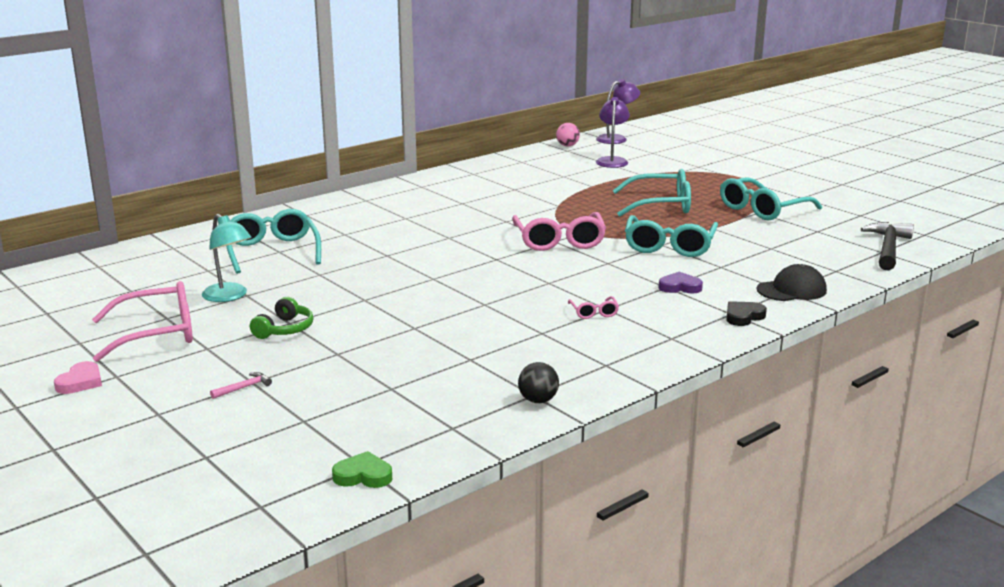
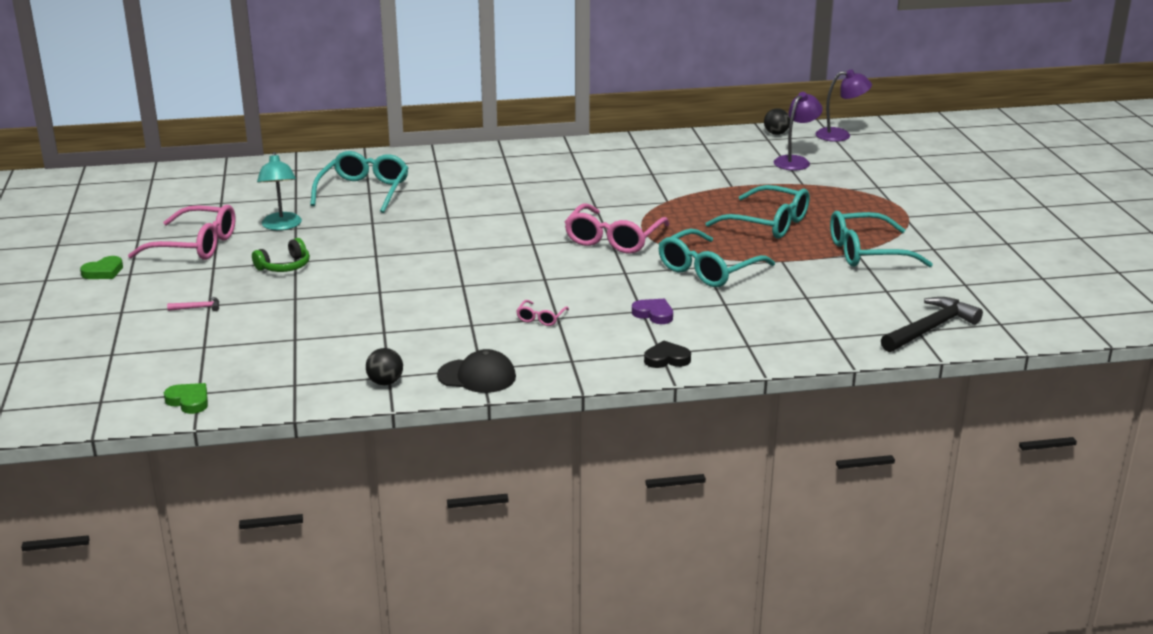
camera: 30 degrees right, 5 degrees up
pink heart [54,361,102,394] -> green heart [80,256,123,279]
pink ball [556,123,580,147] -> black ball [764,108,790,135]
black cap [757,264,827,301] -> black cap moved to [437,349,516,393]

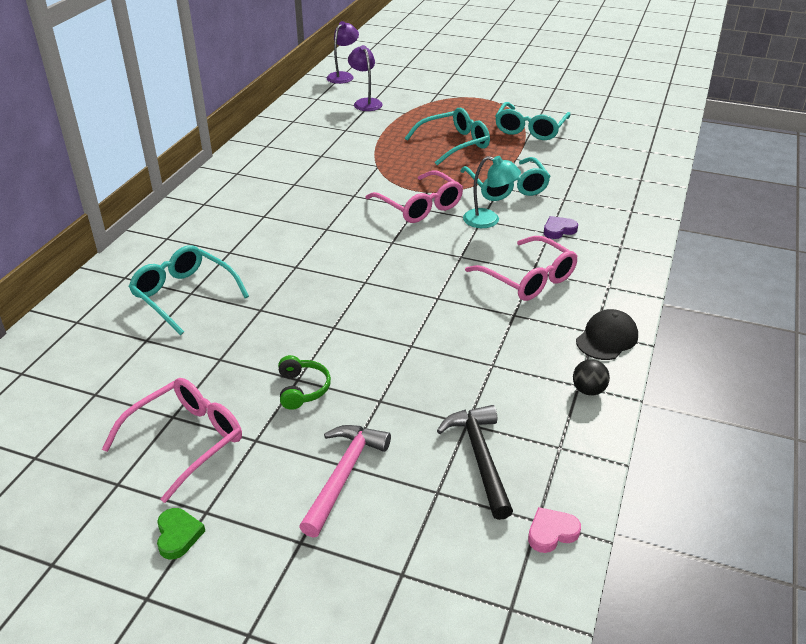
camera: 60 degrees left, 10 degrees up
green heart [164,383,208,414] -> pink heart [528,507,581,553]
pink hammer [167,297,219,311] -> pink hammer [299,425,391,537], size x2.33
turquoise lamp [257,152,302,230] -> turquoise lamp moved to [463,156,521,228]
pink glasses [516,300,569,326] -> pink glasses [465,236,578,301], size x2.22
black heart [644,340,691,368] -> none
black ball [764,108,790,135] -> none
black hammer [881,297,983,352] -> black hammer moved to [437,405,513,520]

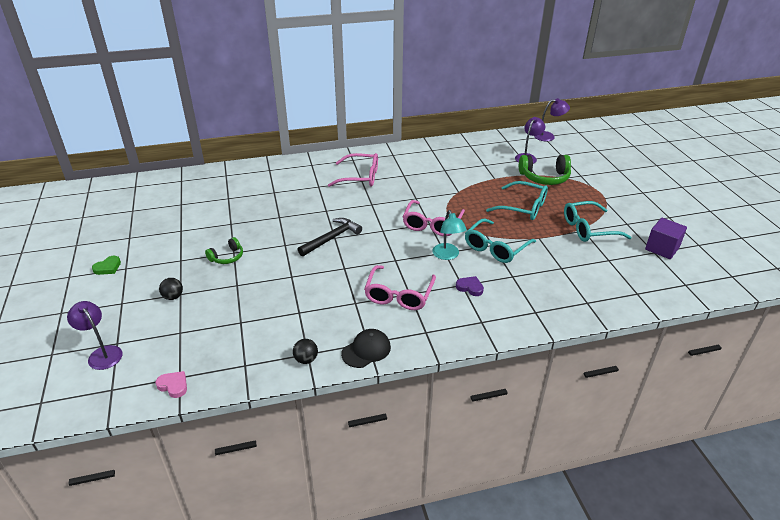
camera: 55 degrees right, 0 degrees up
pink glasses [102,378,242,503] -> pink glasses moved to [328,153,378,187]
turquoise glasses [129,245,249,335] -> none
pink hammer [299,425,391,537] -> black ball [159,278,183,300]
black hammer [437,405,513,520] -> black hammer moved to [297,218,362,256]
black cap [576,309,638,360] -> black cap turned 45 degrees counterclockwise [341,329,391,368]
none -> purple lamp [67,301,123,370]
none -> green headphones [519,155,571,185]
none -> purple cube [645,218,687,259]

